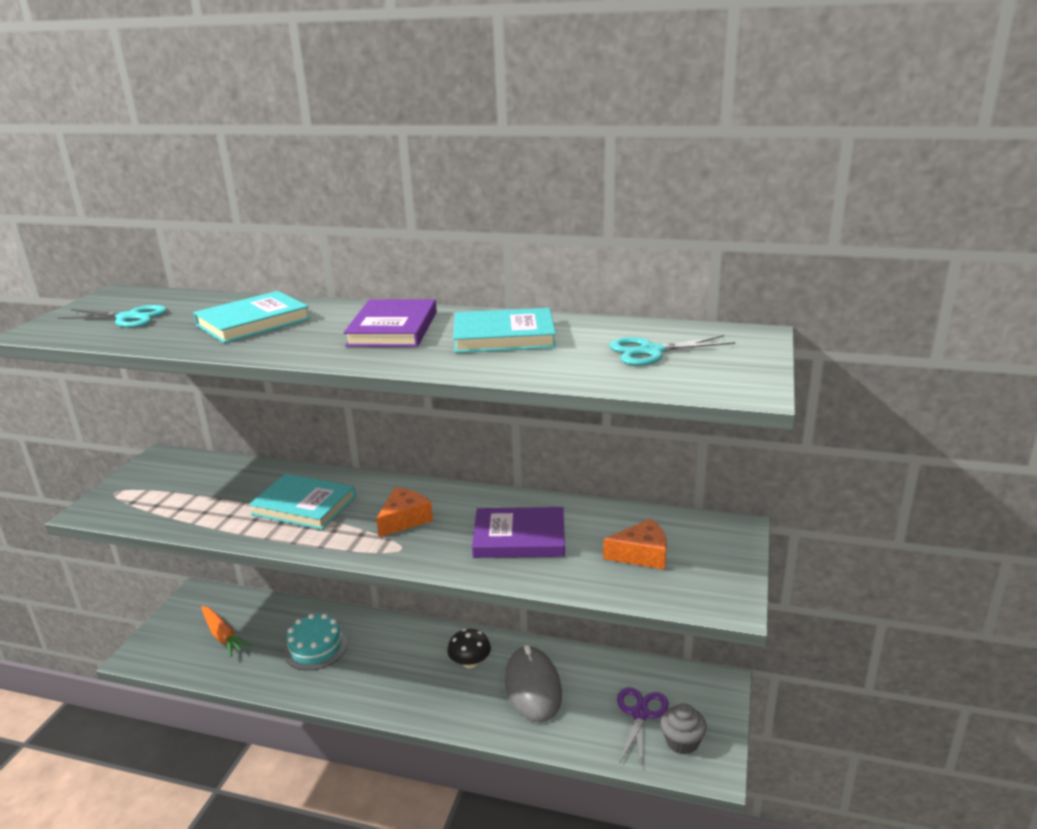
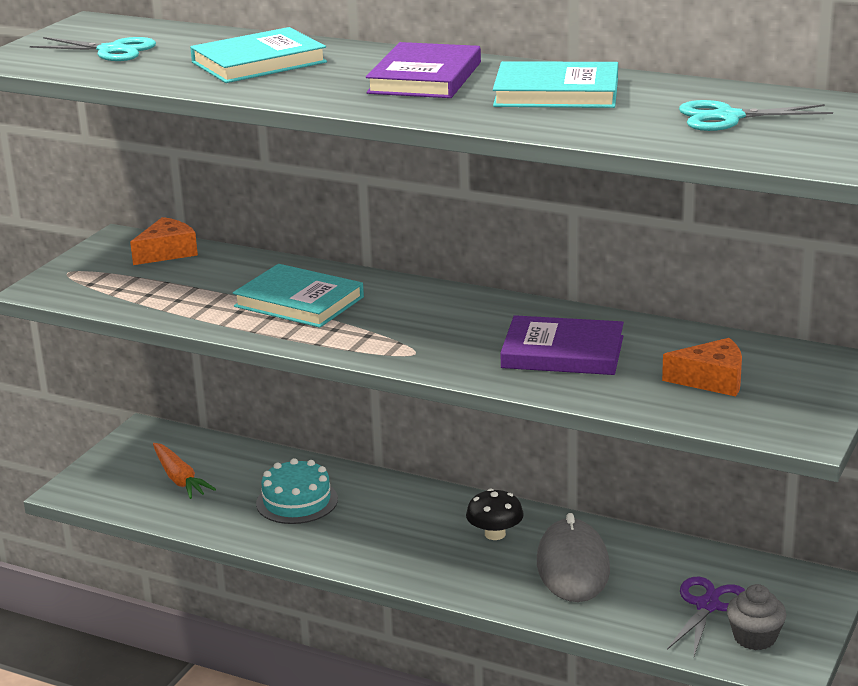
camera: 10 degrees right, 0 degrees up
orange cheese [376,487,433,537] -> orange cheese moved to [130,217,198,265]

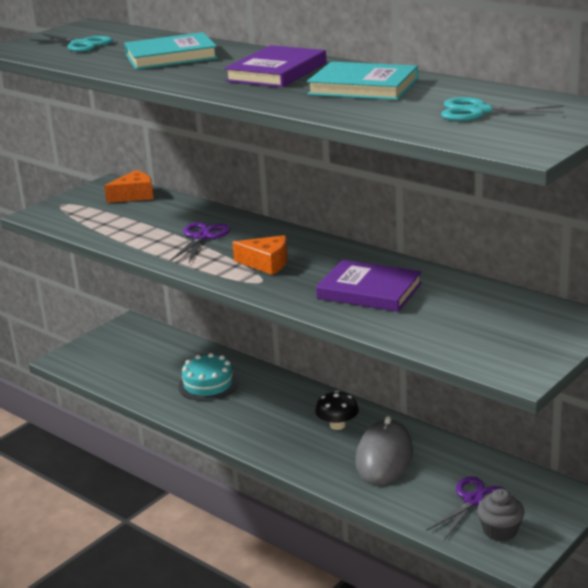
camera: 15 degrees right, 0 degrees up
orange carrot [153,443,216,499] -> none
turquoise book [233,264,364,328] -> purple scissors [170,222,230,263]
orange cheese [662,338,742,396] -> orange cheese moved to [232,235,288,275]

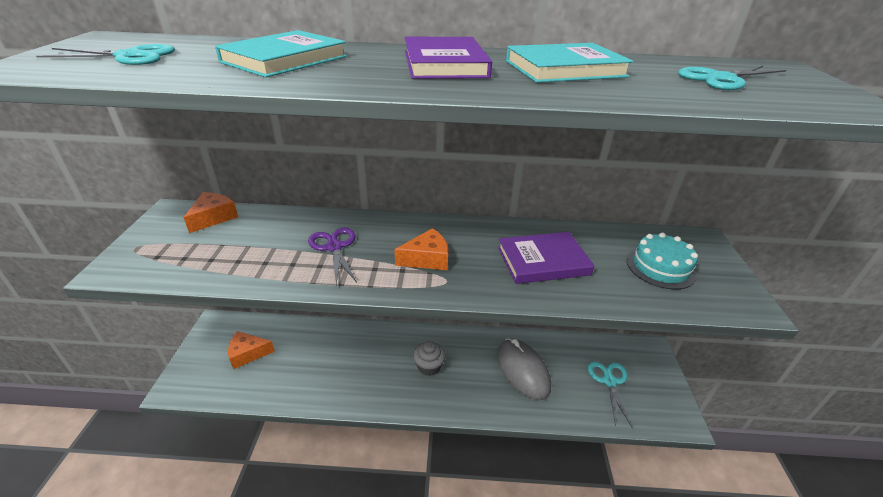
camera: 40 degrees left, 10 degrees up
turquoise cake [178,353,238,401] -> turquoise cake moved to [627,233,698,289]
black mushroom [315,391,359,430] -> none
purple scissors [426,476,506,540] -> turquoise scissors [588,361,633,428]
grey cupcake [477,489,524,541] -> grey cupcake moved to [413,341,446,376]
none -> orange cheese [228,331,275,369]

